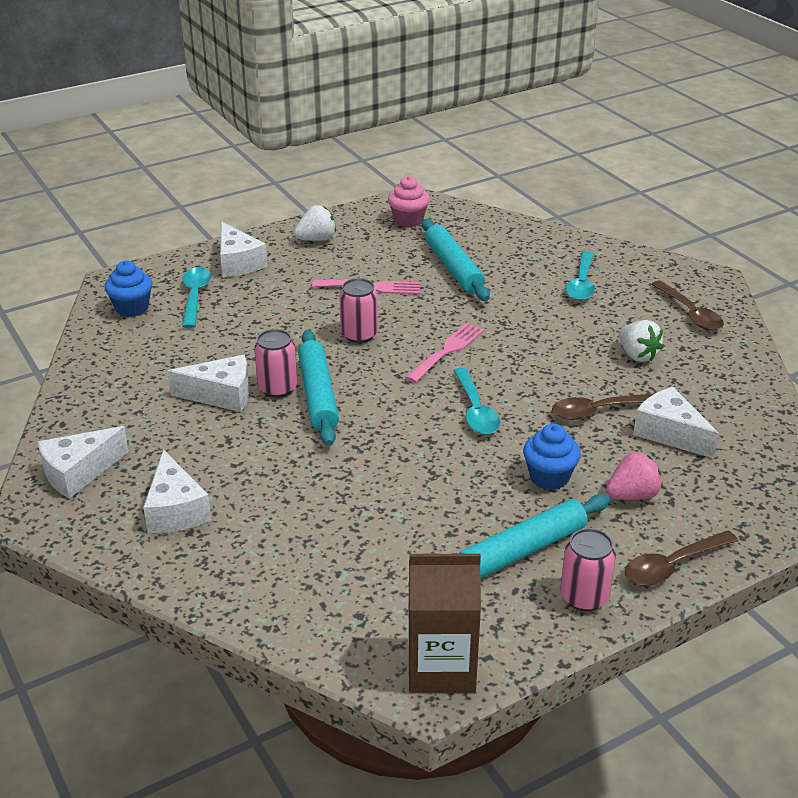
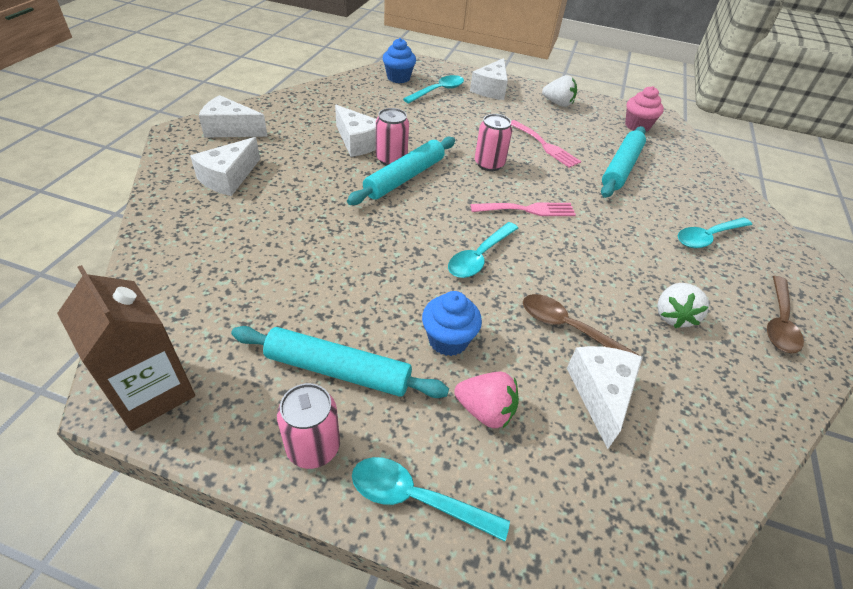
camera: 45 degrees right, 10 degrees up
brown spoon [625,530,738,586] -> turquoise spoon [352,457,510,541]

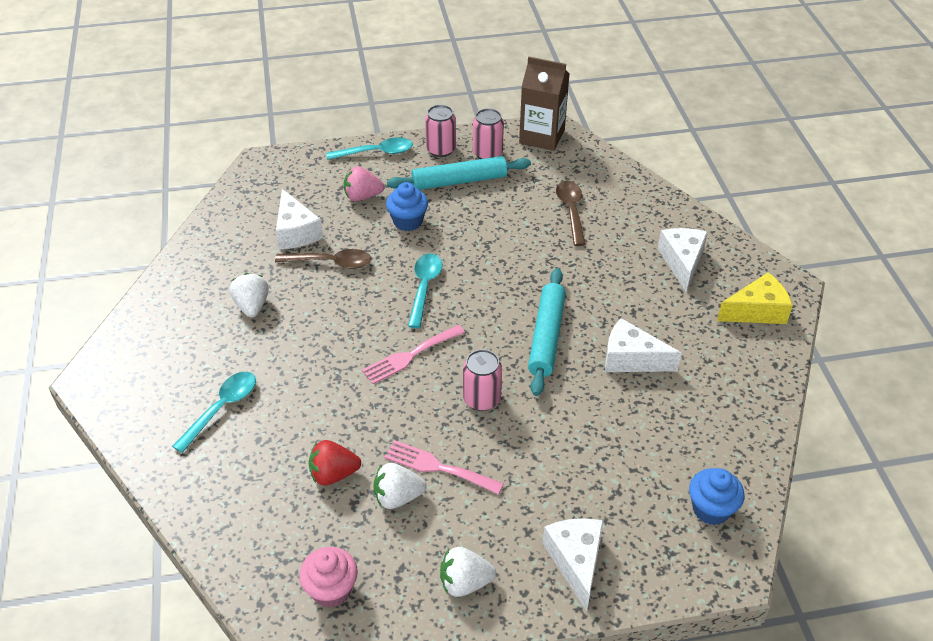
camera: 155 degrees right, 0 degrees up
white cheese [198,95,268,138] -> yellow cheese [717,272,793,324]
pink can [376,108,409,166] -> pink can moved to [473,108,504,159]
turquoise spoon [403,75,464,103] -> none
turquoise rolling pin [601,126,646,198] -> red strawberry [308,440,361,485]
brown spoon [767,276,804,353] -> brown spoon moved to [556,181,586,246]
none -> white strawberry [374,463,427,509]

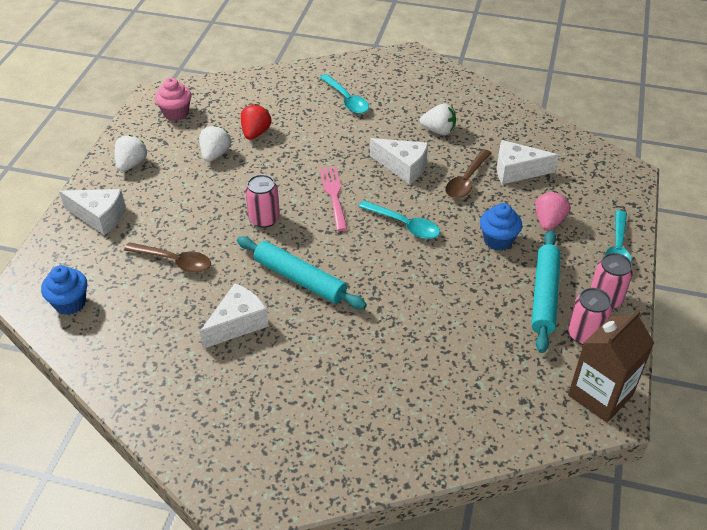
camera: 115 degrees right, 0 degrees up
pink fork [384,440,504,494] -> none
brown spoon [556,181,586,246] -> brown spoon moved to [124,242,211,273]
white cheese [658,228,708,292] -> white cheese moved to [370,138,428,184]
yellow cheese [717,272,793,324] -> none

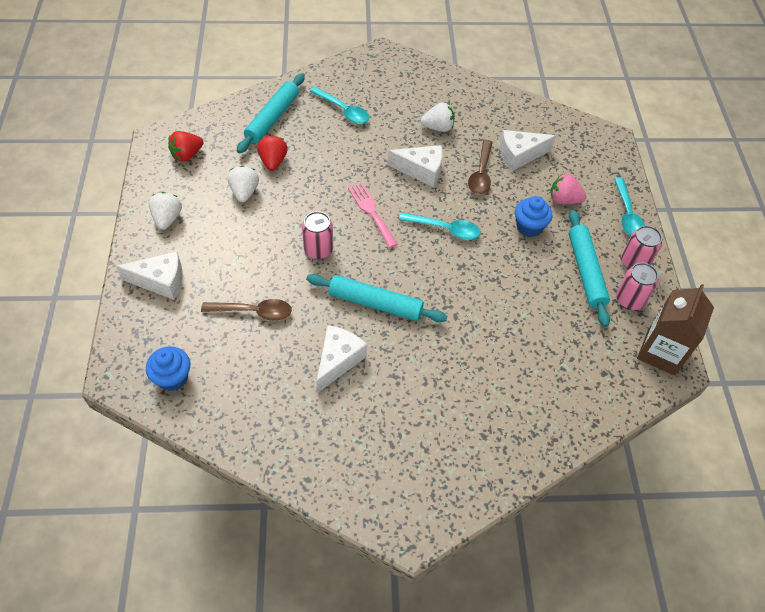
camera: 20 degrees left, 10 degrees up
pink cupcake [155,78,191,121] -> red strawberry [168,131,204,162]
pink strawberry [535,191,570,231] -> pink strawberry turned 75 degrees counterclockwise [550,174,587,204]
none -> turquoise rolling pin [237,73,305,153]

